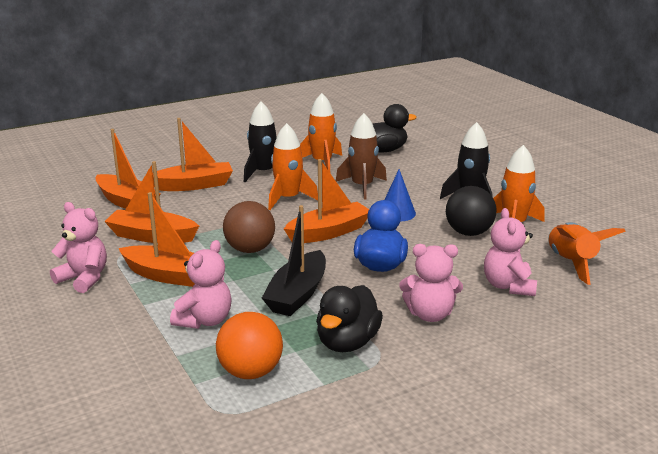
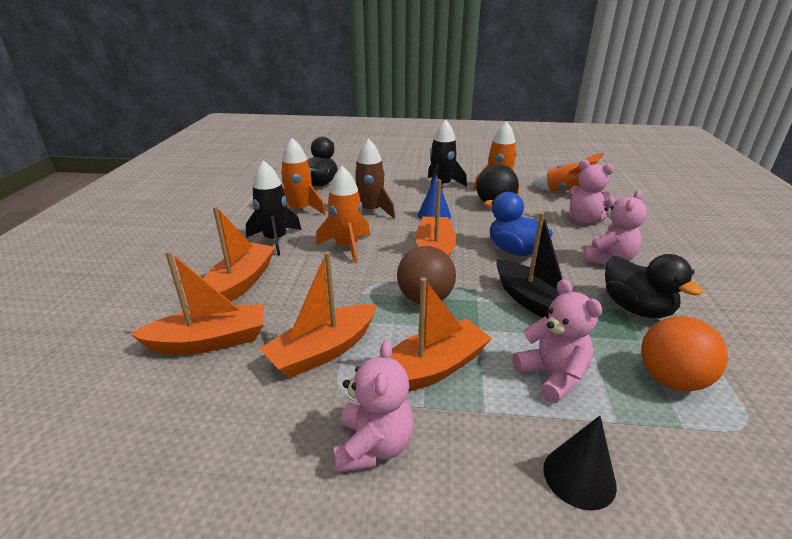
camera: 55 degrees left, 5 degrees up
pink teddy bear [50,202,107,293] -> pink teddy bear turned 120 degrees clockwise [334,340,414,473]
none -> black cone [543,416,617,511]

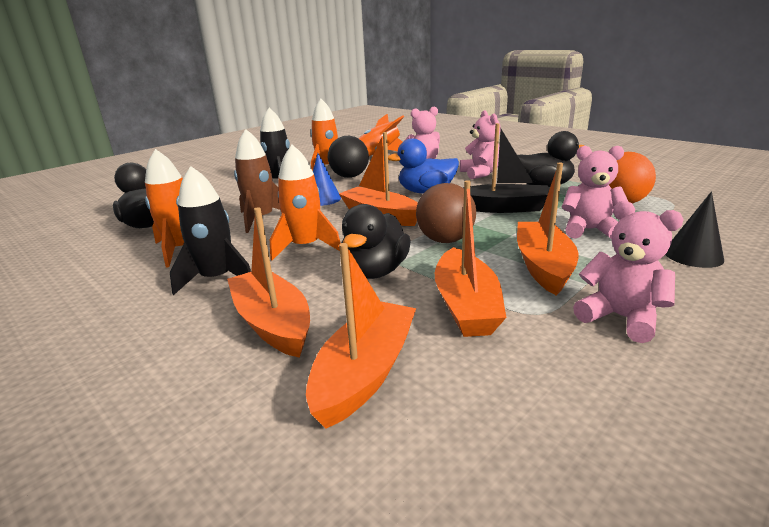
camera: 50 degrees left, 5 degrees down
none -> black duck [342,204,411,279]

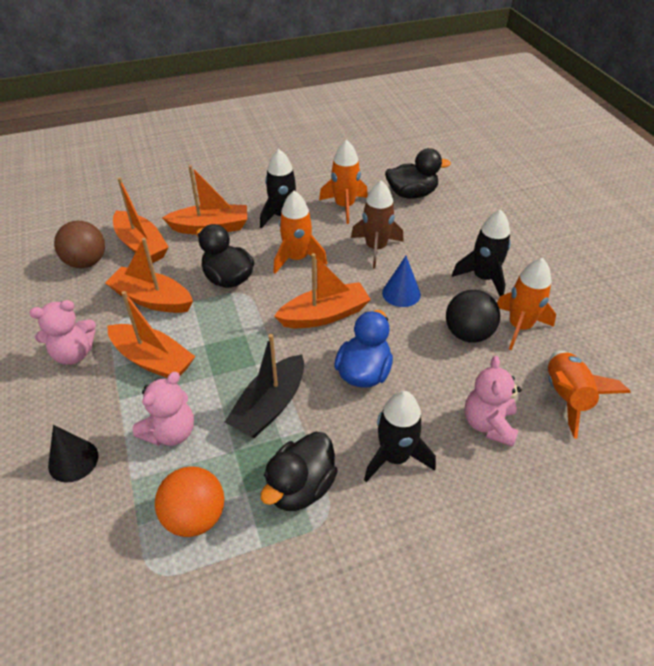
camera: 115 degrees right, 20 degrees up
brown ball [416,183,476,243] -> brown ball moved to [54,221,105,268]
pink teddy bear [460,110,501,179] -> black rocket [364,391,436,482]

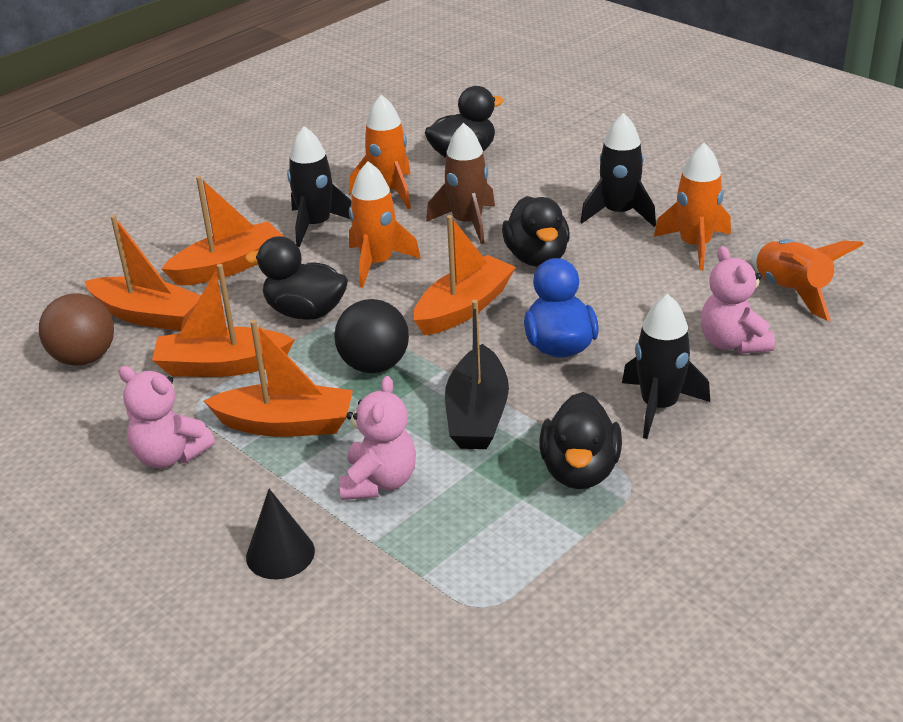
camera: 25 degrees left, 10 degrees down
pink teddy bear [29,300,96,365] -> pink teddy bear turned 75 degrees clockwise [119,366,215,468]
orange ball [155,466,224,537] -> none
blue cone [382,256,421,307] -> black duck [502,196,570,267]
black ball [446,290,500,343] -> black ball moved to [334,299,409,373]

